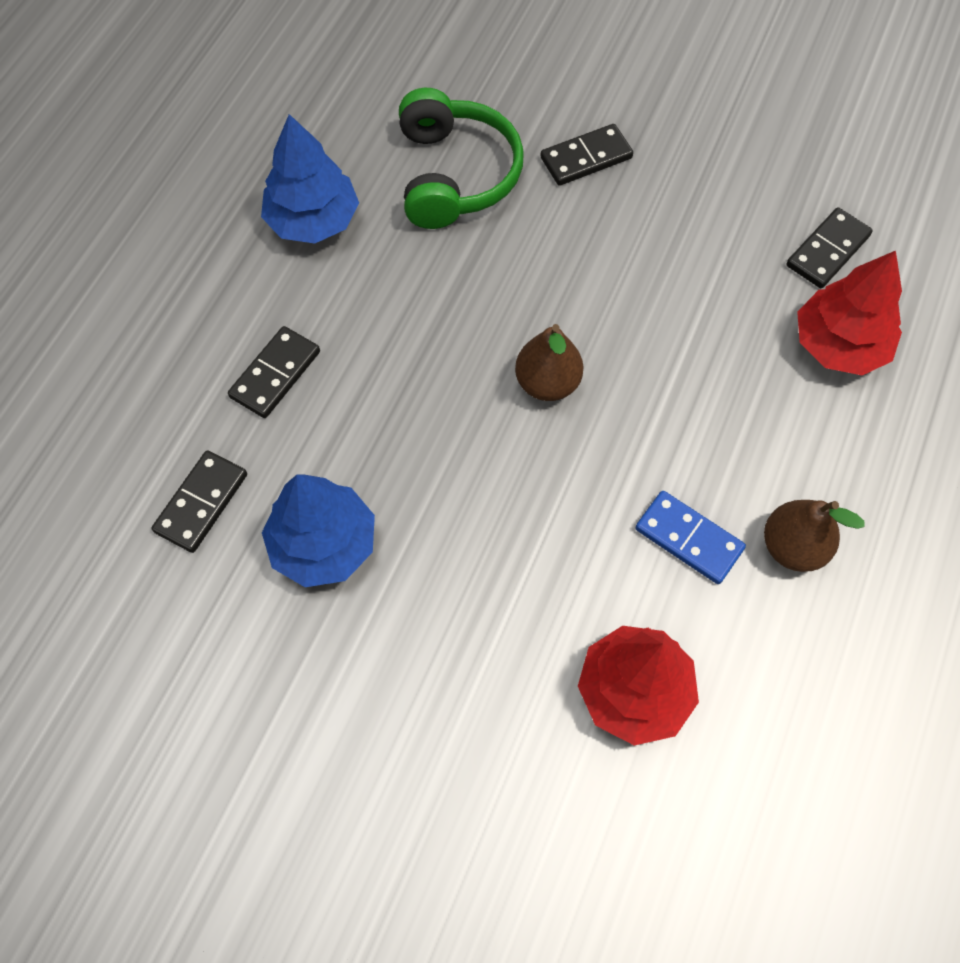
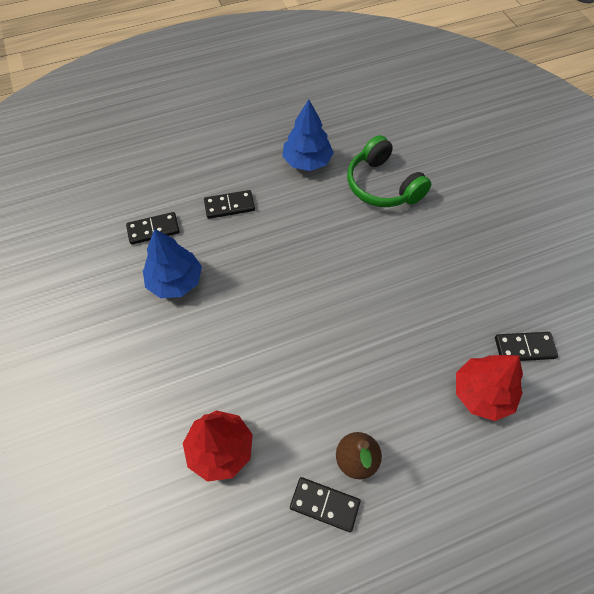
camera: 45 degrees right, 5 degrees down
green headphones [399,88,524,229] -> green headphones turned 105 degrees clockwise [347,135,431,207]
brown pear [515,324,584,401] -> none
black domino [540,124,633,186] -> black domino moved to [290,477,361,532]
blue domino [635,491,746,584] -> none

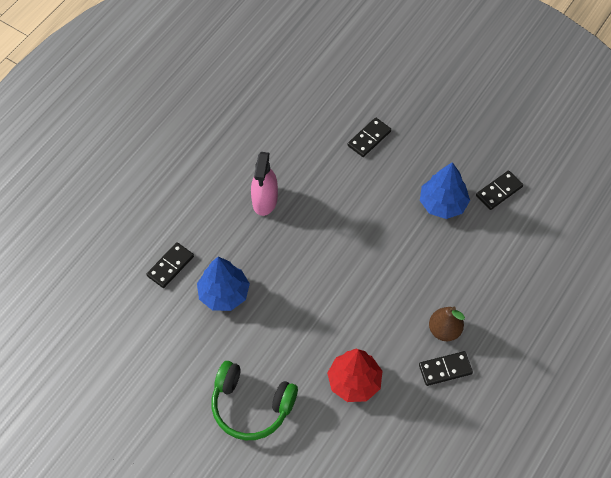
camera: 35 degrees left, 0 degrees up
black domino [204,190,255,219] -> black domino moved to [348,118,391,157]
blue tree [282,99,333,171] -> blue tree moved to [420,162,470,219]
green headphones [347,135,431,207] -> green headphones moved to [211,361,298,440]
red tree [456,355,523,421] -> none
none -> pink spray bottle [251,152,278,216]

